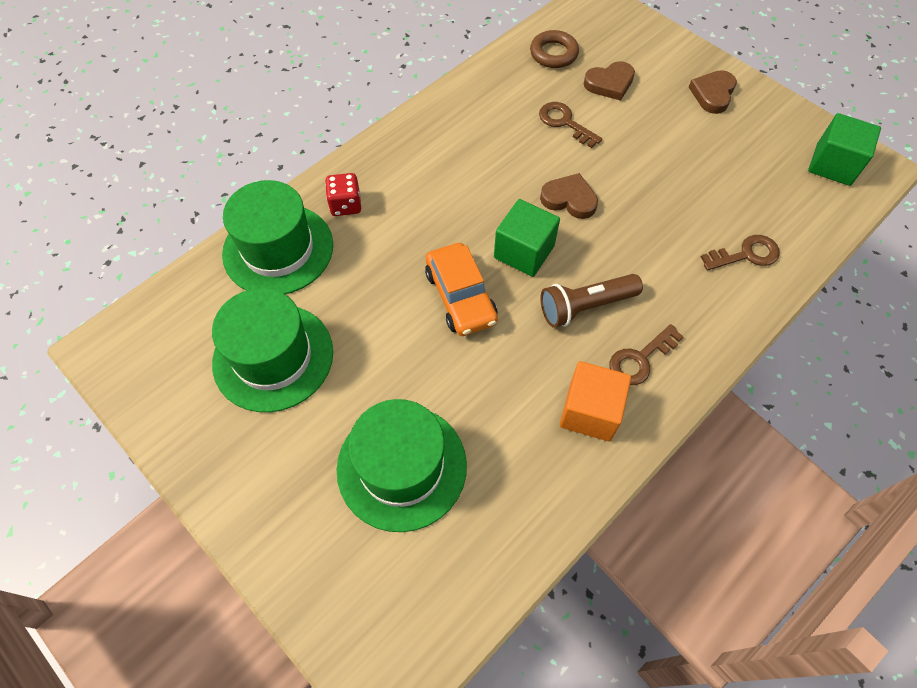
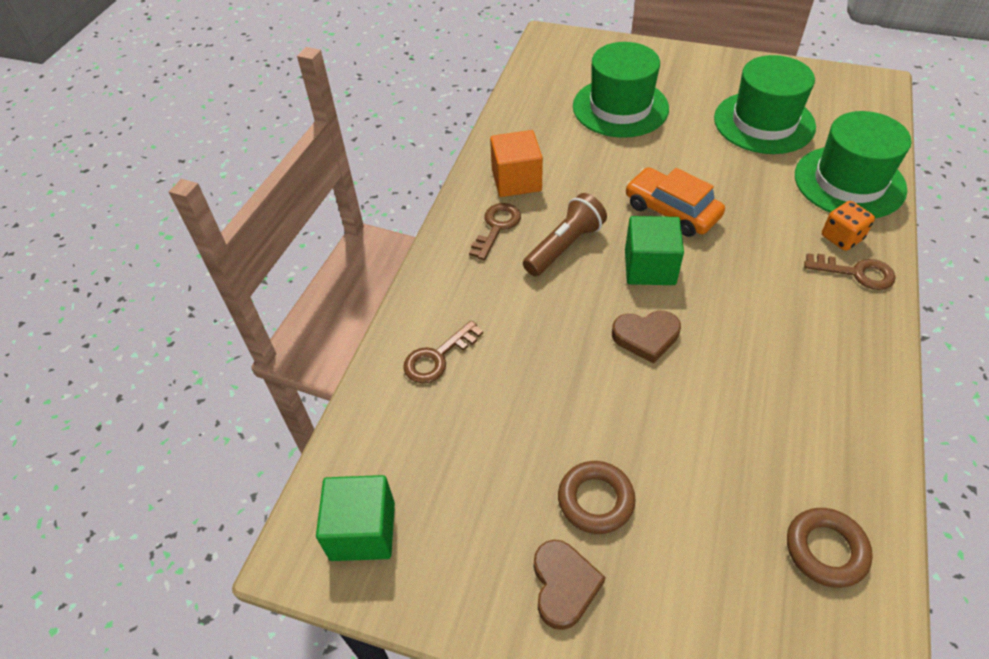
camera: 155 degrees right, 10 degrees down
red dice [325,173,361,216] -> orange dice [822,201,875,251]
brown key [539,102,602,148] -> brown key moved to [804,253,896,290]
brown heart [584,61,635,101] -> none
none -> brown ring [558,461,636,534]

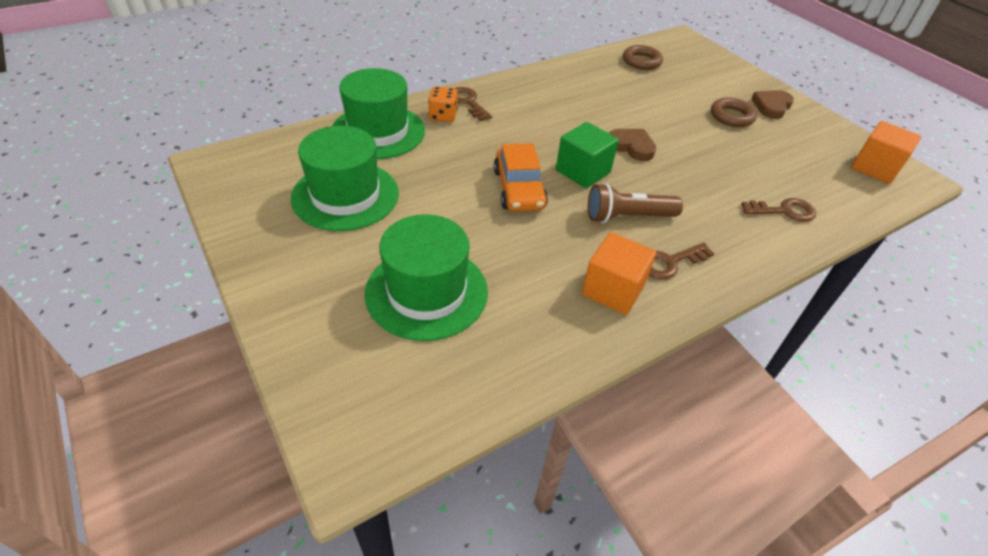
camera: 145 degrees left, 5 degrees down
green cube [316,475,395,561] -> orange cube [851,121,921,184]

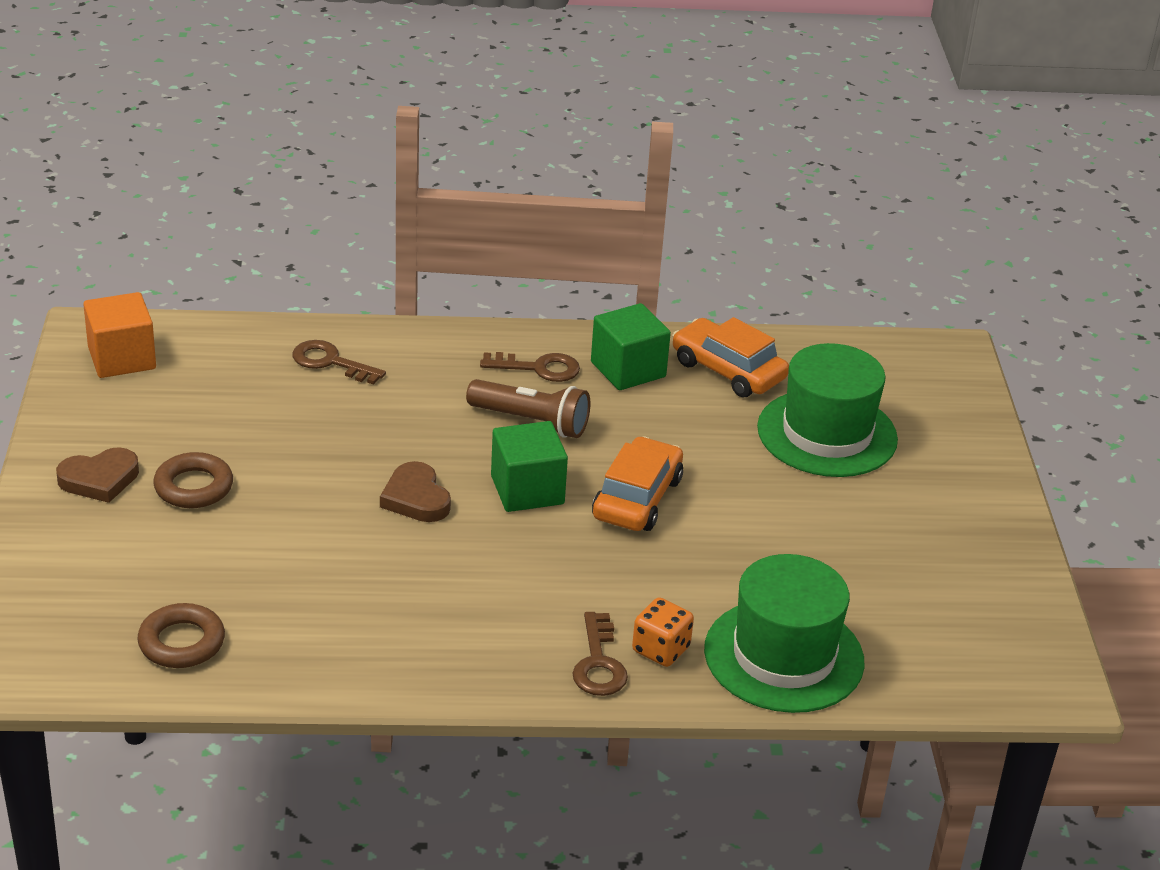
camera: 150 degrees left, 10 degrees down
green hat [291,126,399,231] -> none
orange cube [582,232,656,315] -> green cube [591,303,671,390]
none -> orange car [673,317,789,398]

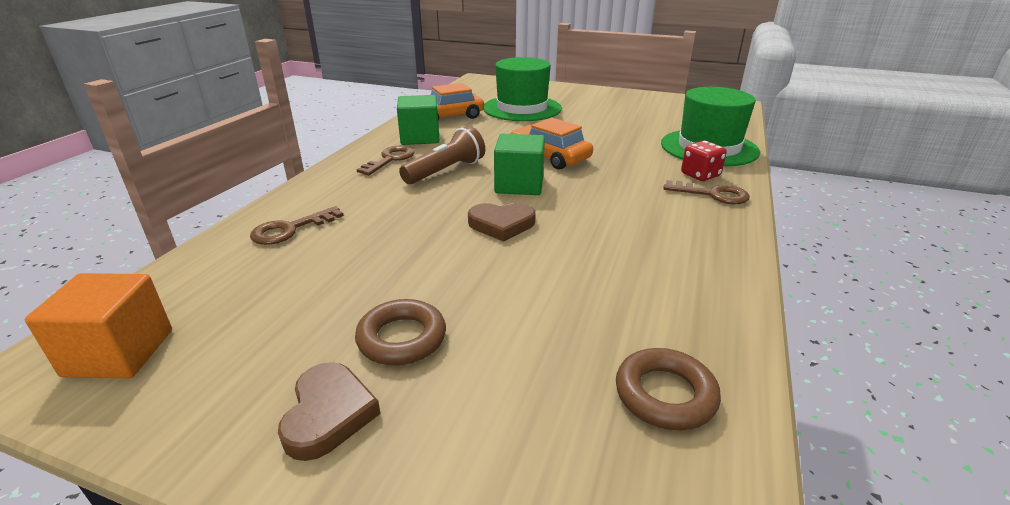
camera: 65 degrees left, 5 degrees down
orange dice [632,597,694,667] -> red dice [681,141,727,181]

